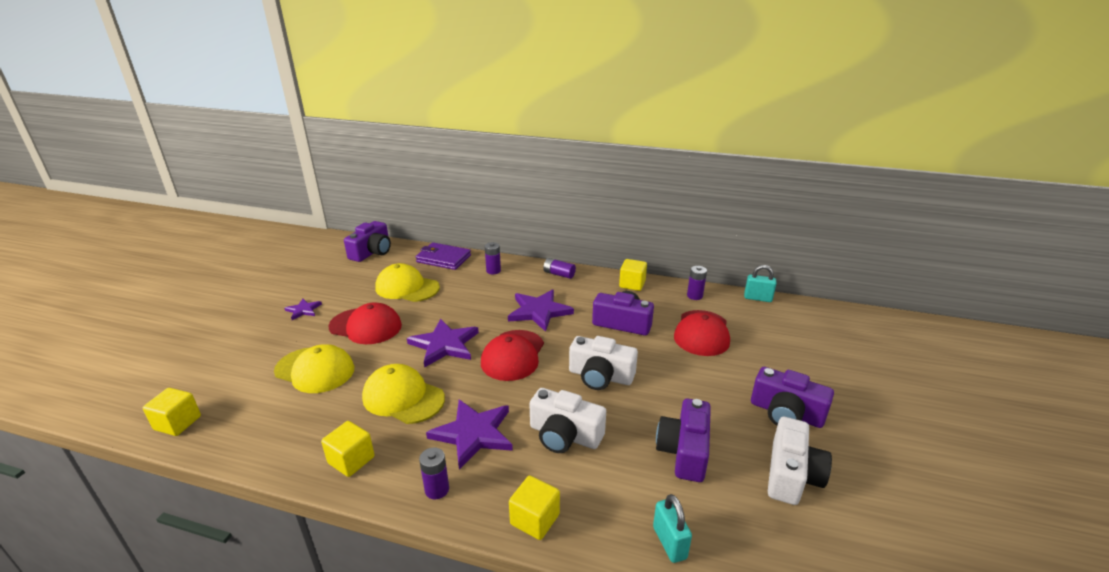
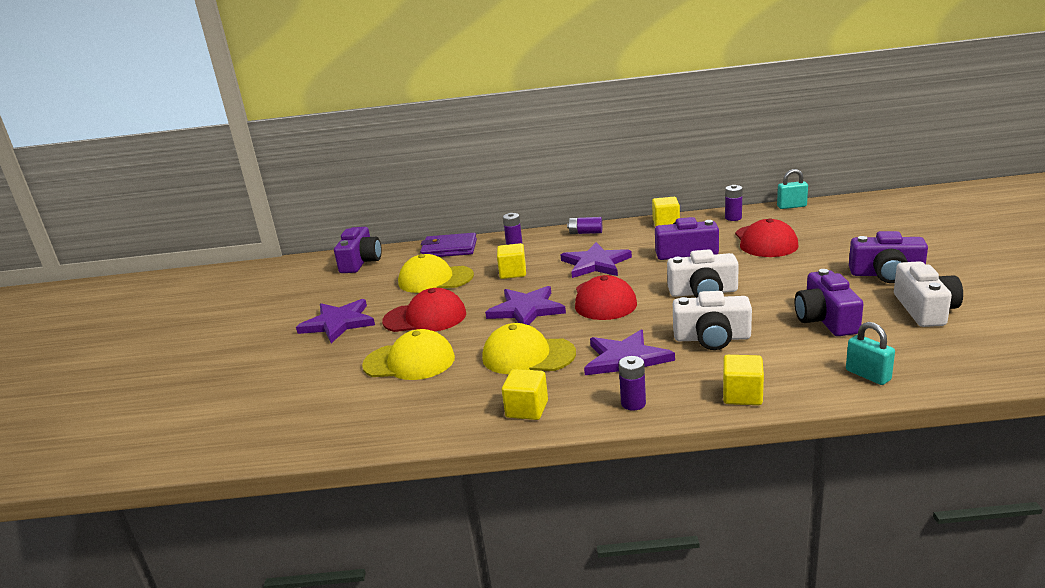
camera: 15 degrees left, 5 degrees down
yellow cube [143,388,201,436] -> yellow cube moved to [497,243,526,279]
purple star [285,299,322,320] -> purple star [296,299,375,343], size x1.89

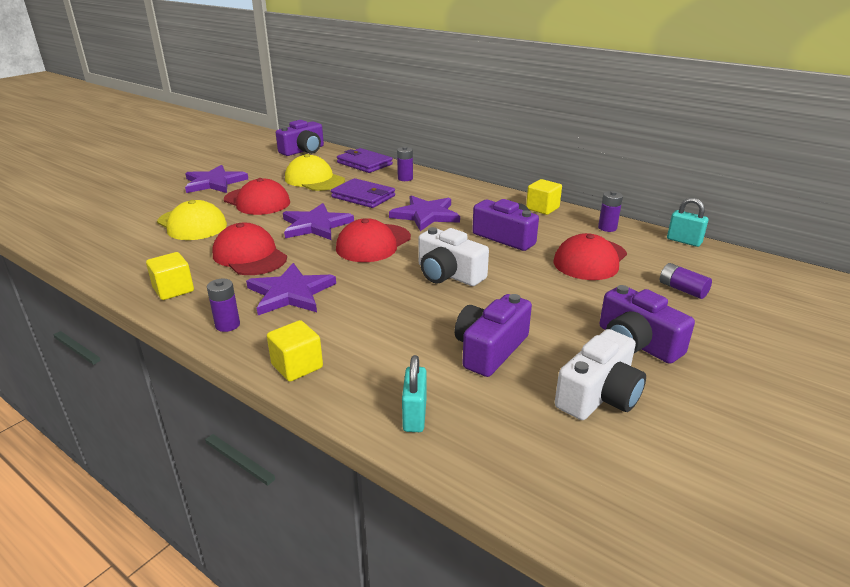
camera: 35 degrees right, 5 degrees up
yellow cap [482,323,576,374] -> red cap [212,223,287,275]
yellow cube [497,243,526,279] -> purple wallet [331,178,395,208]
purple battery [567,217,602,234] -> purple battery moved to [660,263,712,299]
white camera [673,291,752,350] -> none

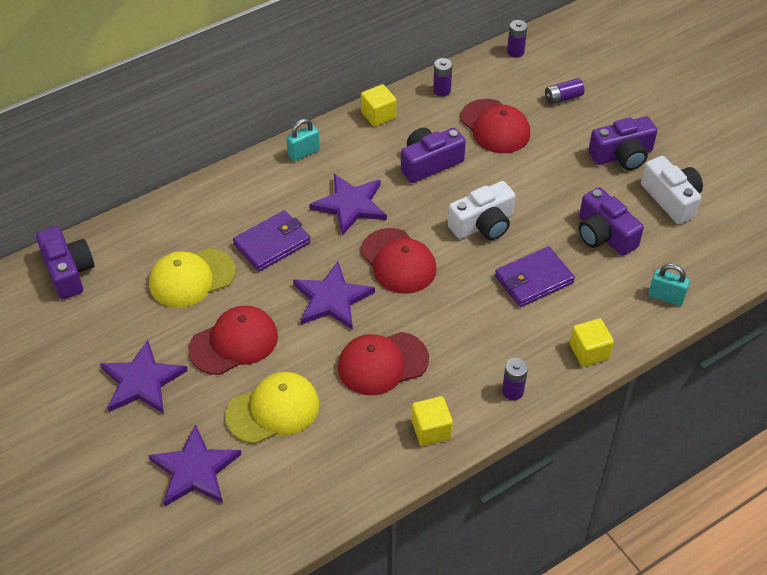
camera: 70 degrees left, 20 degrees up
purple star [246,263,336,315] -> purple star moved to [148,424,241,506]
purple wallet [337,148,393,173] -> purple wallet moved to [495,246,575,307]
purple battery [397,146,413,181] -> purple battery moved to [507,20,527,58]
turquoise padlock [667,198,708,247] -> turquoise padlock moved to [286,119,320,161]

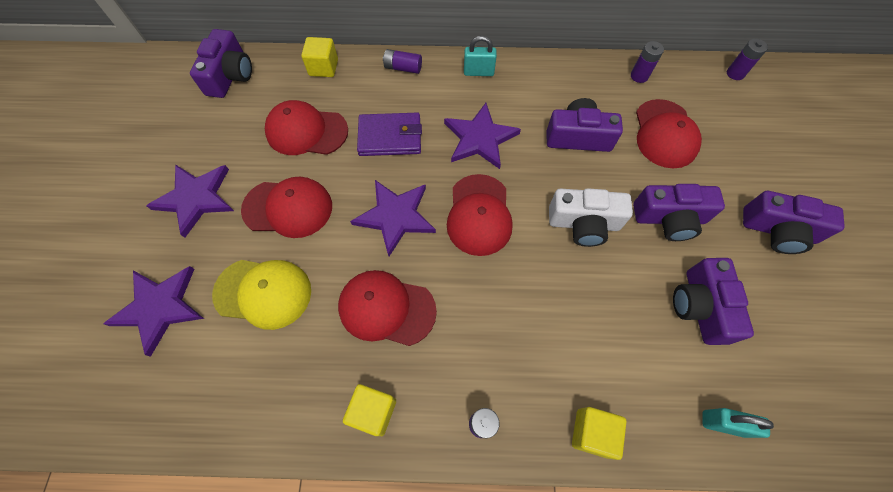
camera: 35 degrees right, 15 degrees up
yellow cap [149,248,236,308] -> red cap [265,100,348,155]
yellow cube [361,84,396,127] -> yellow cube moved to [301,37,338,77]
purple wallet [495,246,575,307] -> none
purple battery [545,78,584,105] -> purple battery moved to [383,49,422,74]
white camera [641,156,703,224] -> none
turquoise padlock [648,264,690,306] -> turquoise padlock turned 45 degrees counterclockwise [702,408,774,438]
none -> purple camera [633,184,725,241]

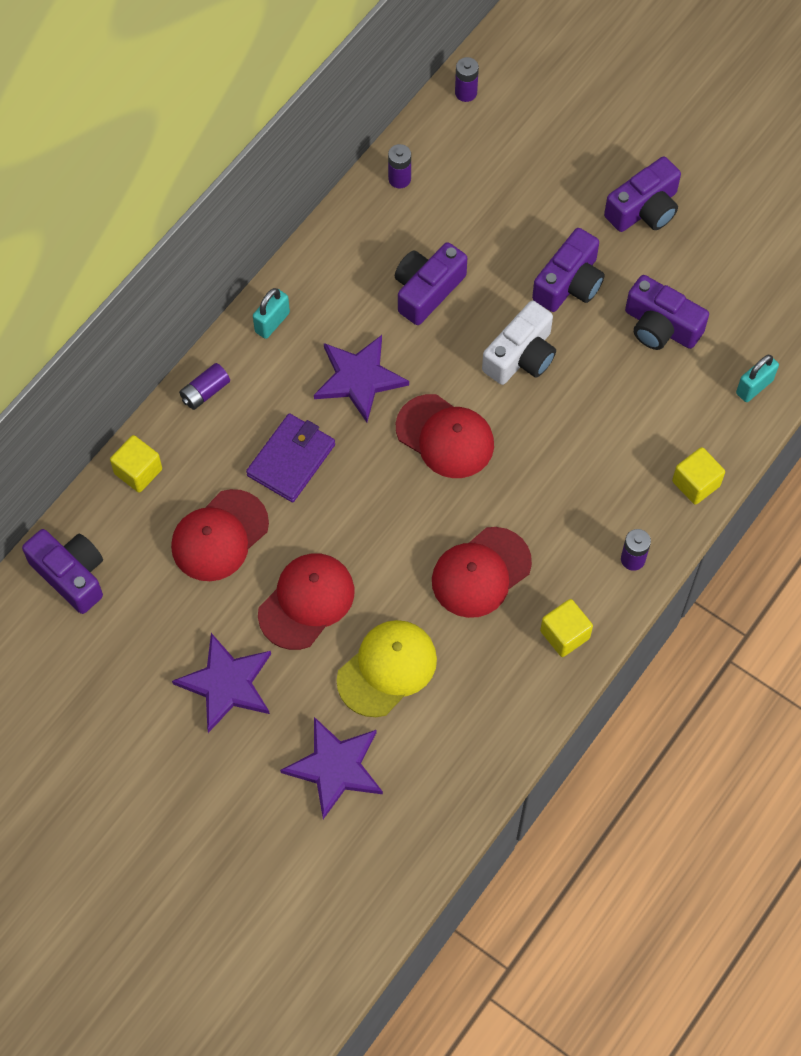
camera: 55 degrees left, 0 degrees up
purple star [350,180,436,256] -> none
red cap [636,99,702,168] -> none

